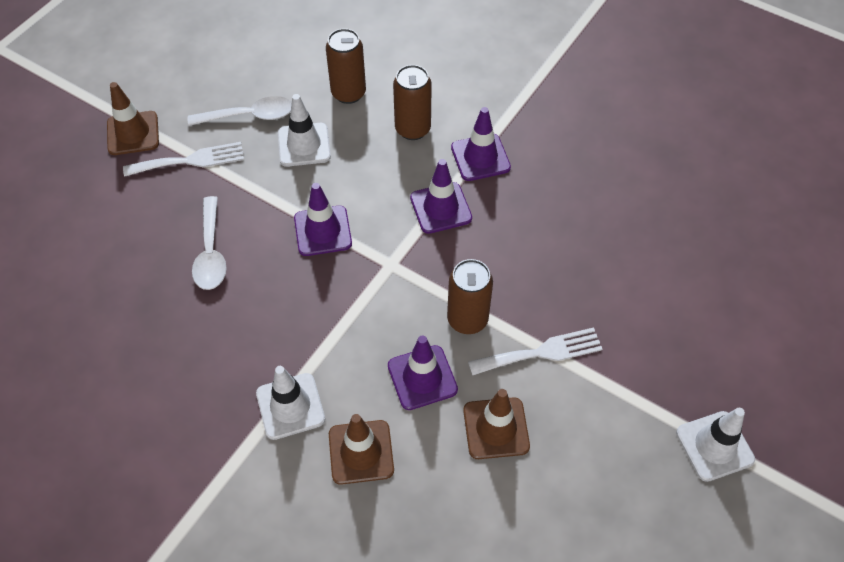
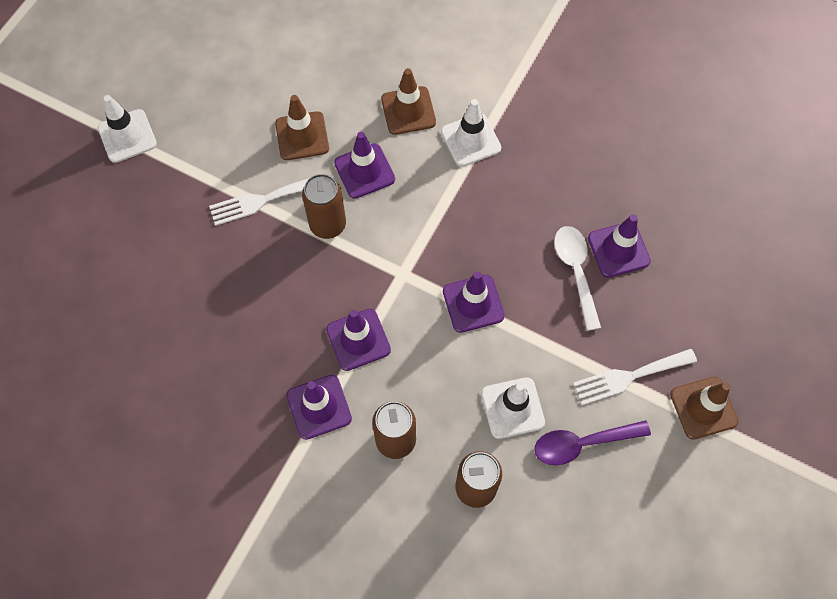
camera: 175 degrees right, 10 degrees up
white spoon [188,96,292,126] -> purple spoon [534,420,651,465]
none -> purple traffic cone [588,214,651,278]

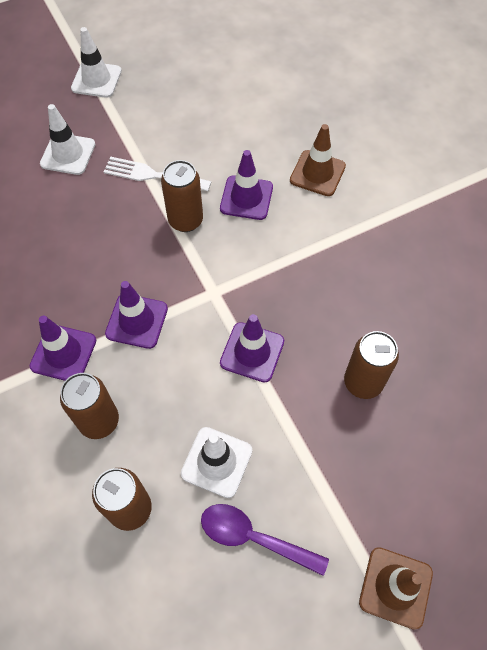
camera: 35 degrees right, 5 degrees down
brown traffic cone [275,95,329,160] -> none
white traffic cone [441,99,501,167] -> white traffic cone moved to [40,104,95,175]
white spoon [554,226,601,331] -> brown can [344,331,399,399]
white fork [573,349,697,405] -> none
purple traffic cone [588,214,651,278] -> none

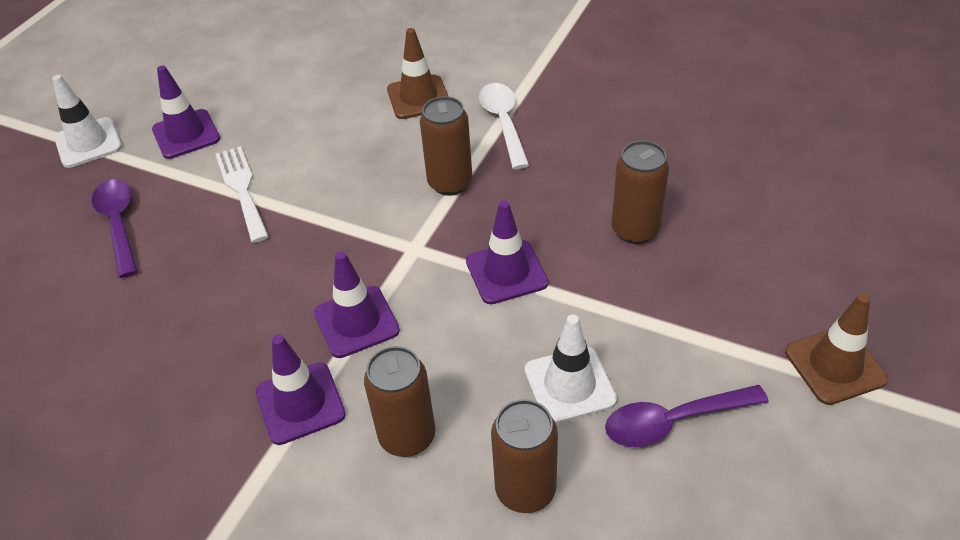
camera: 35 degrees left, 15 degrees down
white traffic cone [40,104,95,175] -> purple spoon [92,179,138,278]
white fork [104,157,212,191] -> white fork turned 90 degrees clockwise [215,146,269,243]
brown can [161,160,203,232] -> brown can moved to [420,96,472,196]
purple traffic cone [220,150,273,220] -> purple traffic cone moved to [152,66,220,159]
none -> white spoon [479,83,529,169]

